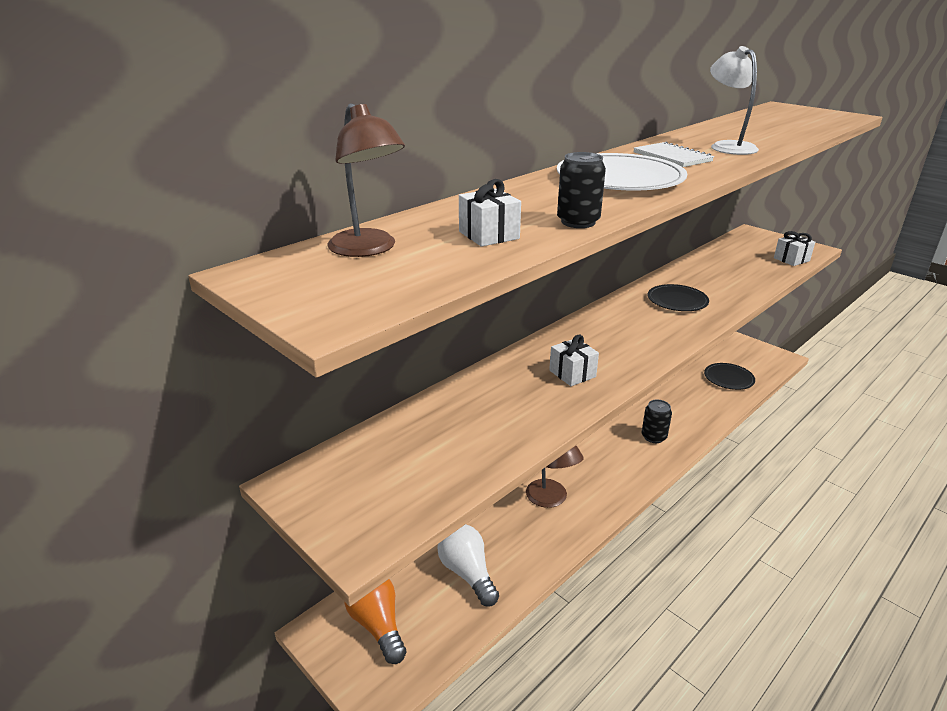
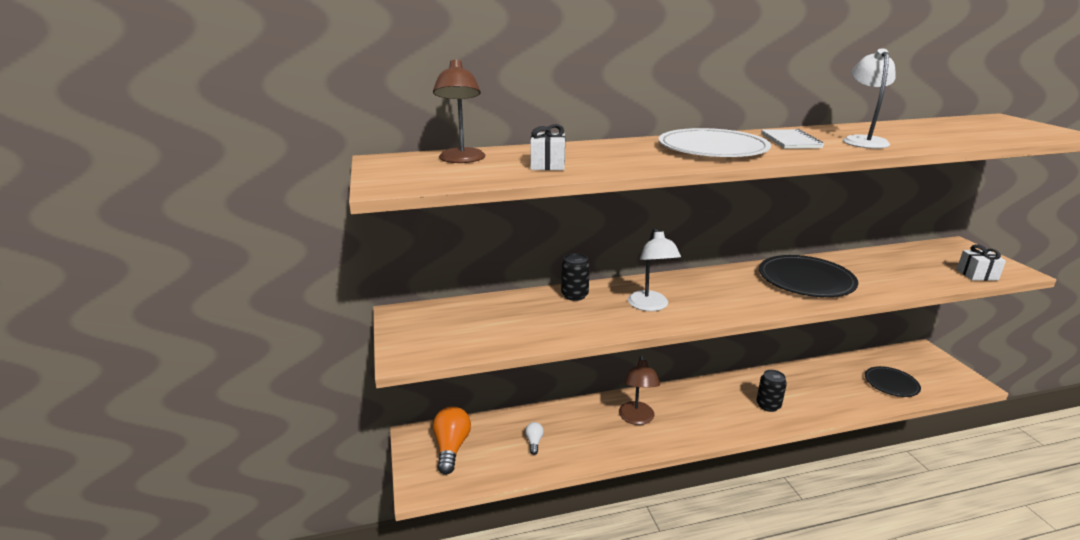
camera: 30 degrees right, 5 degrees down
white light bulb [437,524,499,607] -> white light bulb [525,422,544,455], size x0.49
white gift [549,335,599,386] -> white lamp [628,228,681,311]
black can [557,152,606,228] -> black can moved to [561,253,590,301]
black plate [647,284,709,311] -> black plate [759,255,858,297], size x1.63

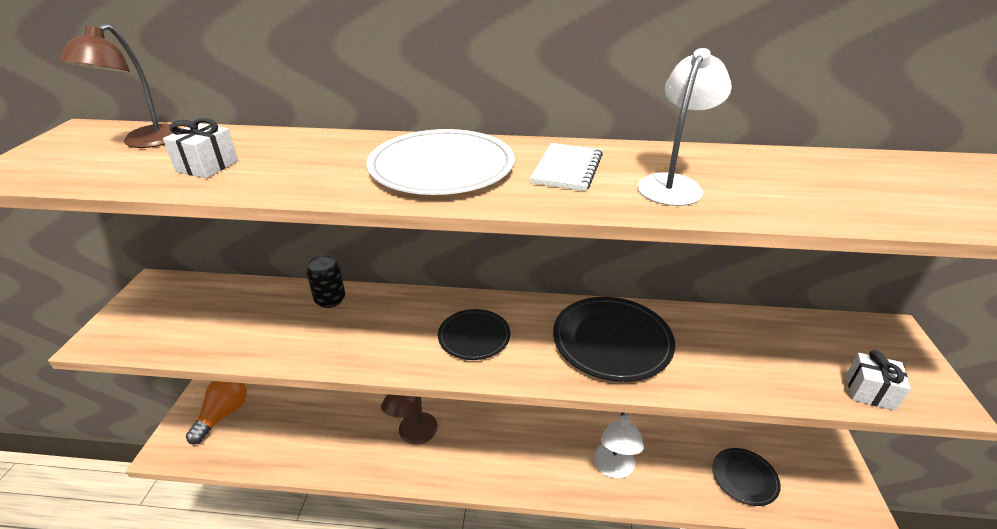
camera: 20 degrees right, 10 degrees up
white light bulb [525,422,544,455] -> none
white lamp [628,228,681,311] -> white lamp moved to [594,412,644,479]
black can [756,370,787,412] -> none
none -> black plate [438,309,511,360]

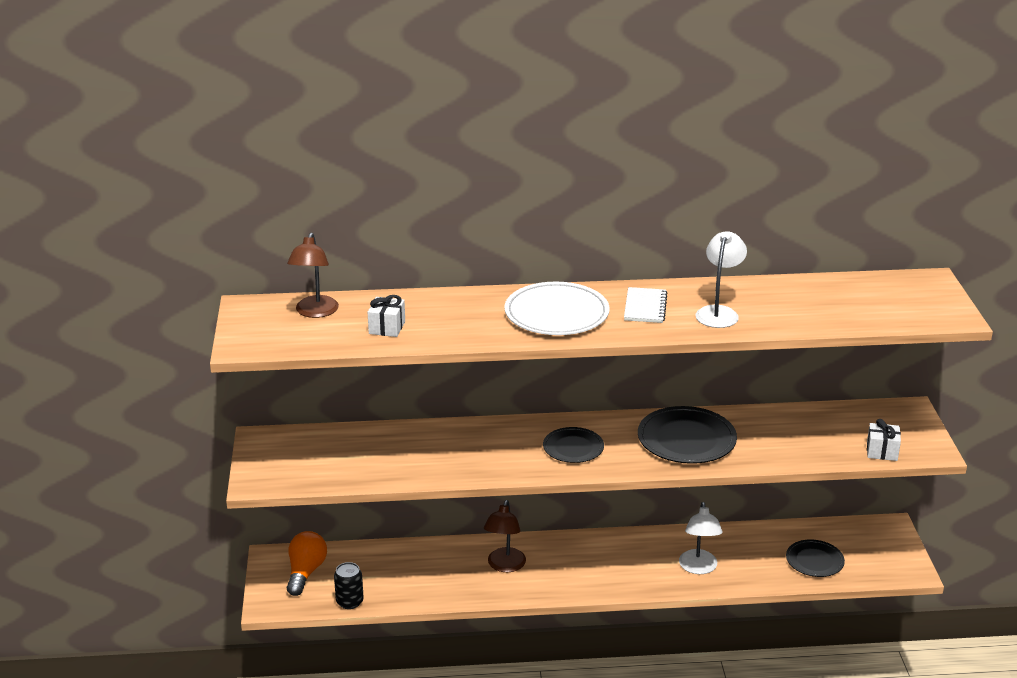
camera: 10 degrees left, 5 degrees down
black can [306,255,345,308] -> black can moved to [334,562,364,609]

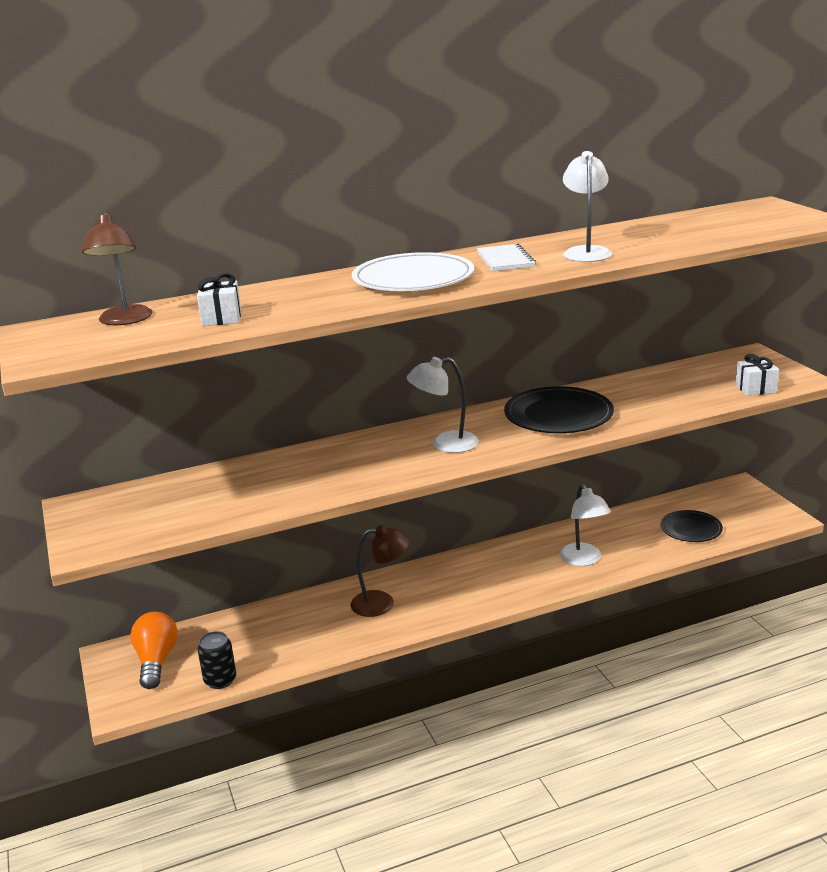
camera: 15 degrees left, 5 degrees down
brown lamp [484,500,526,572] -> brown lamp turned 90 degrees counterclockwise [350,525,410,617]
black plate [543,427,604,463] -> white lamp [406,357,479,453]

